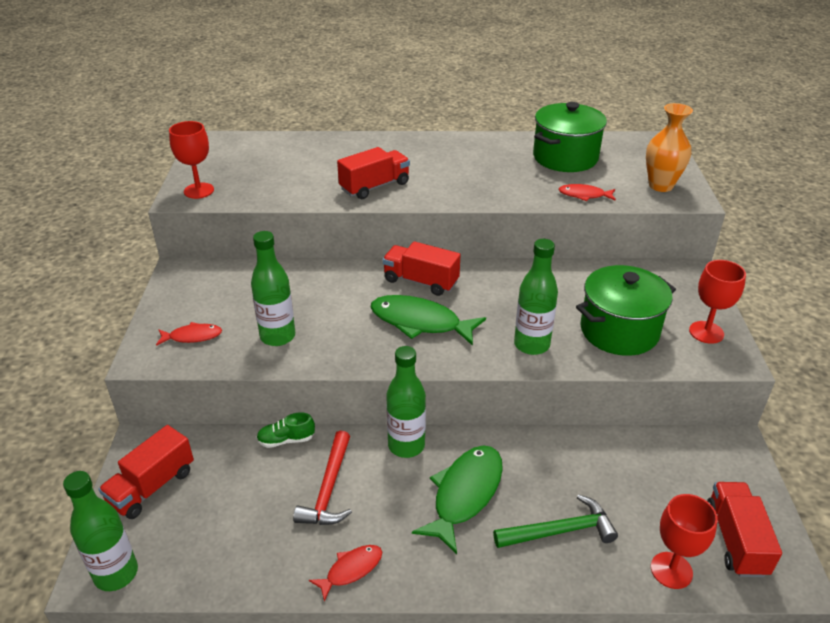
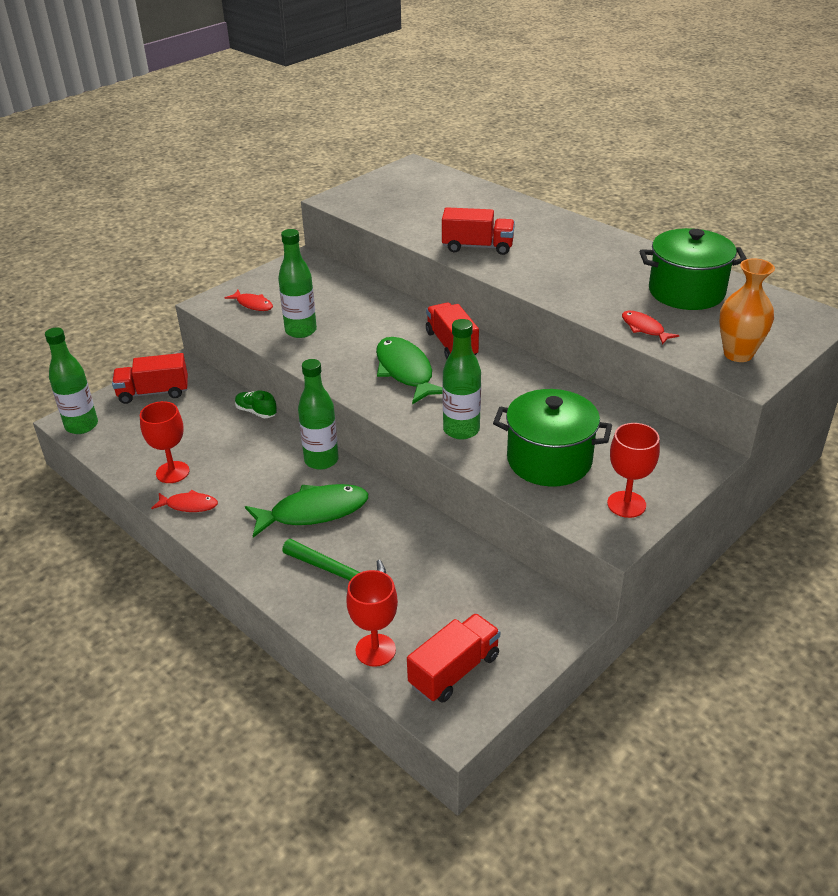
camera: 45 degrees right, 0 degrees up
red goblet [169,121,214,199] -> red goblet moved to [140,401,189,483]
red hammer [293,431,352,525] -> none

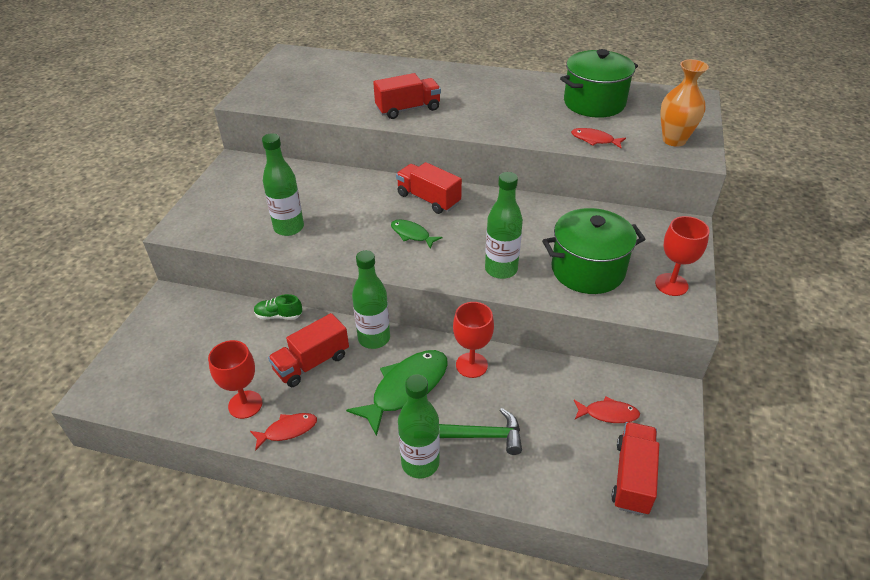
camera: 30 degrees left, 5 degrees up
green bottle [45,328,98,434] -> green bottle moved to [398,374,440,479]
red truck [112,353,188,404] -> red truck moved to [268,313,349,387]
red fish [225,290,273,311] -> red fish moved to [574,396,640,423]
red goblet [346,570,398,667] -> red goblet moved to [453,302,494,378]
green fish [376,337,443,404] -> green fish [391,220,442,249], size x0.54

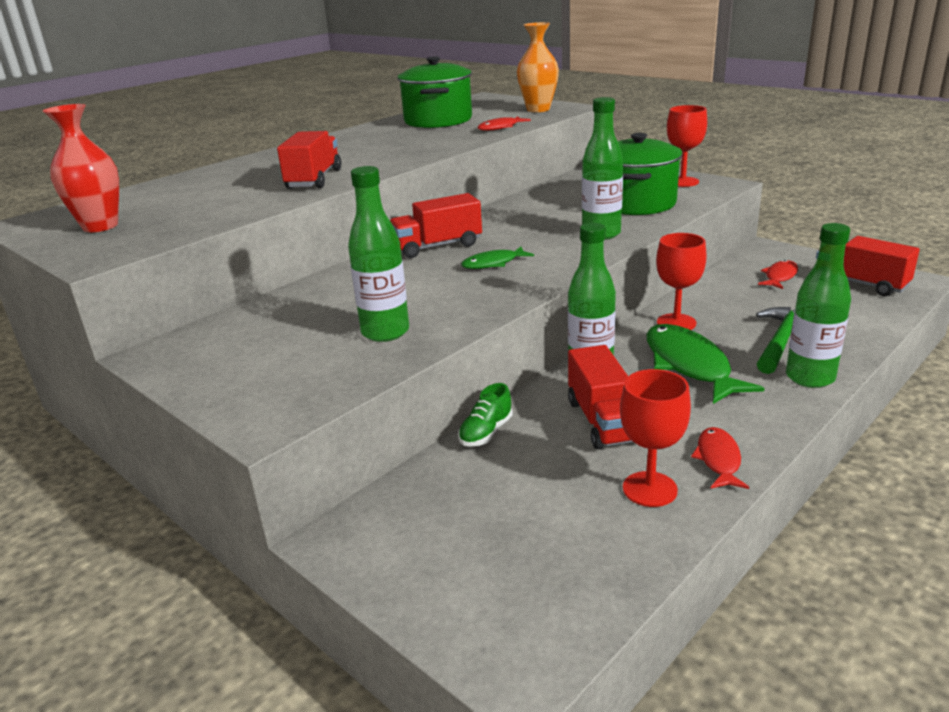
camera: 60 degrees left, 15 degrees down
none -> red vase [43,104,119,232]

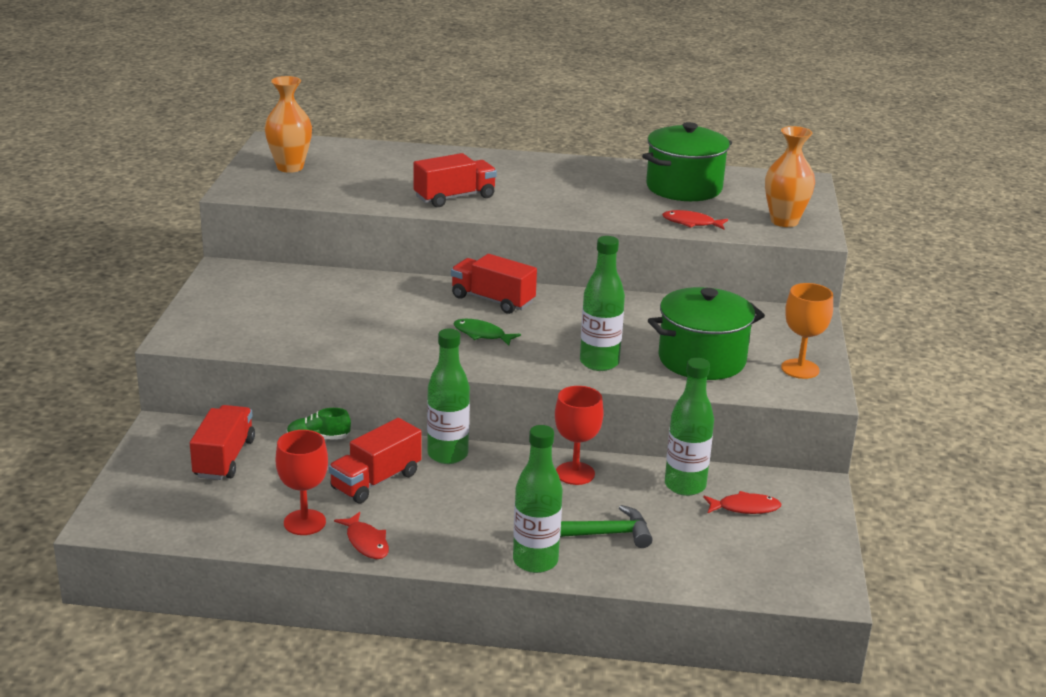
camera: 50 degrees right, 0 degrees up
red vase [43,104,119,232] -> orange vase [264,76,312,173]
green bottle [348,166,409,342] -> green bottle moved to [665,358,714,496]
green fish [646,324,765,404] -> none
red goblet [667,105,707,187] -> orange goblet [781,283,833,379]
red fish [691,427,749,489] -> red fish turned 90 degrees clockwise [334,512,389,559]
red truck [816,236,920,296] -> red truck moved to [190,405,255,480]

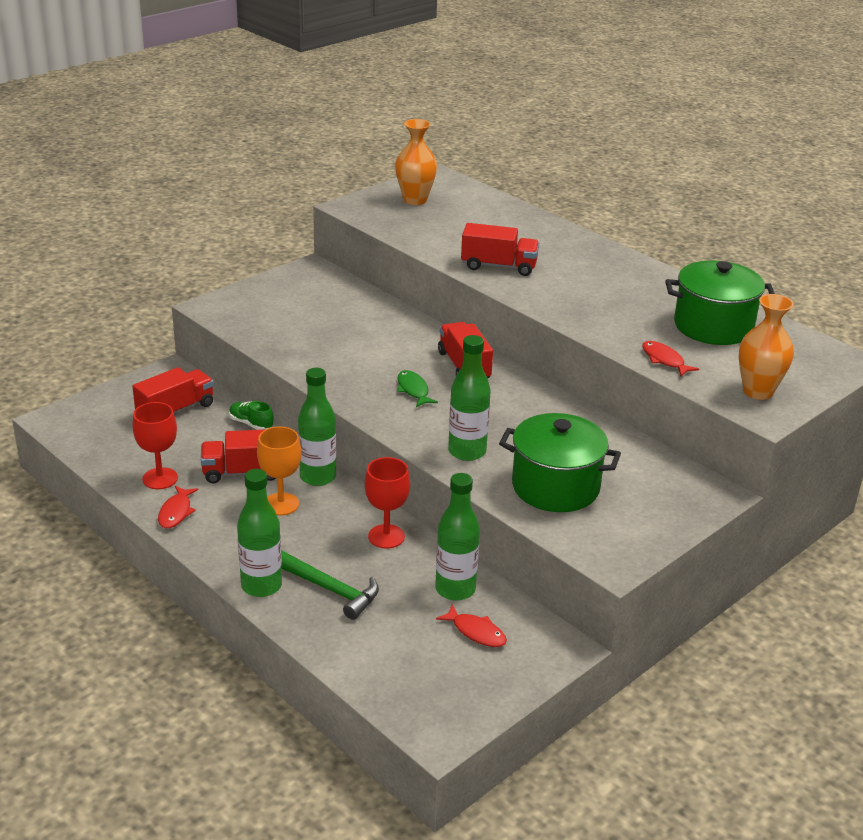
camera: 40 degrees right, 5 degrees up
orange goblet [781,283,833,379] -> orange goblet moved to [257,426,301,515]

